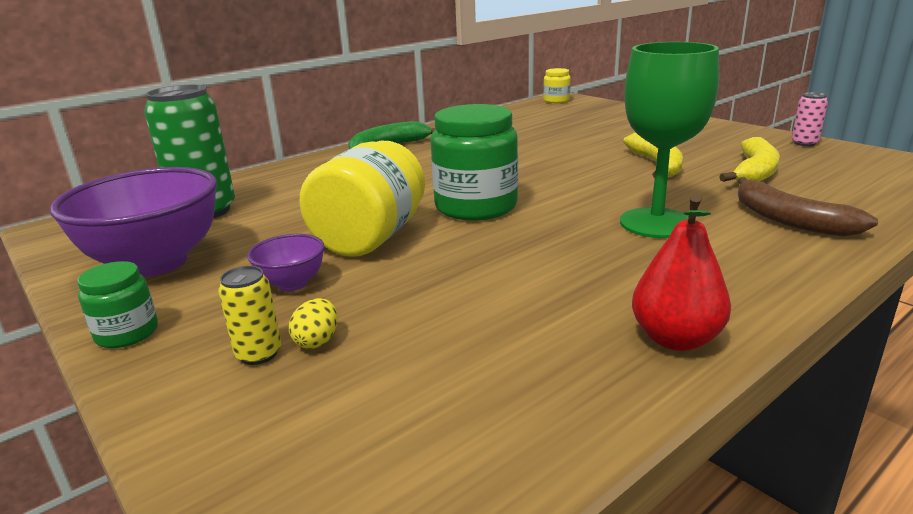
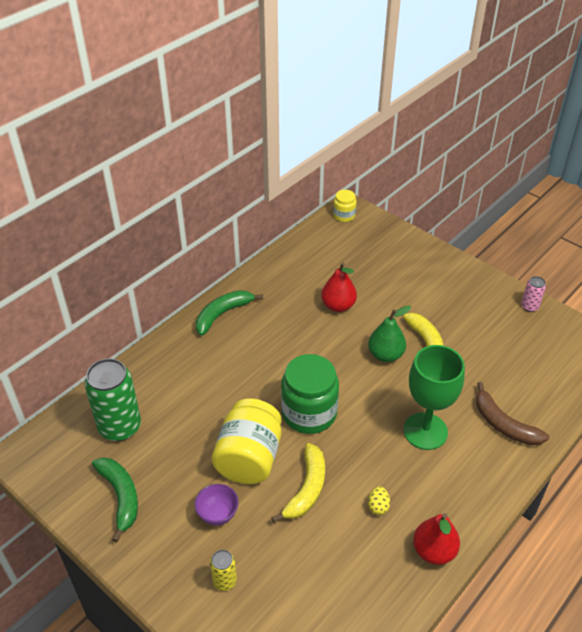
camera: 10 degrees left, 20 degrees up
purple bowl [50,167,217,277] -> green banana [92,457,138,542]
green jar [77,261,158,348] -> none
yellow egg [289,298,338,349] -> yellow egg moved to [368,486,390,515]
yellow banana [719,137,780,182] -> yellow banana moved to [271,443,325,523]
none -> red pear [321,263,357,312]
none -> green pear [368,305,411,362]

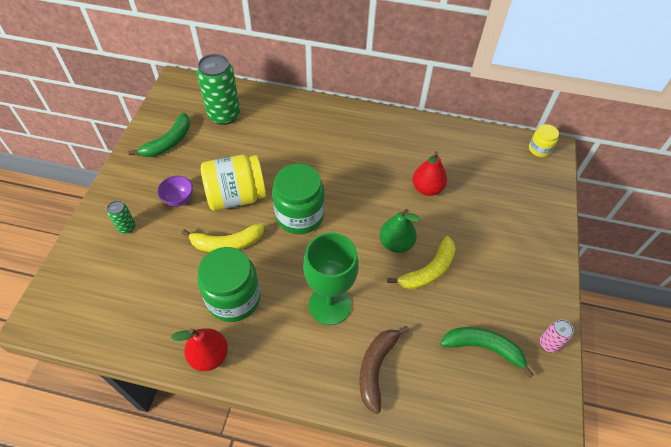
camera: 60 degrees right, 10 degrees up
green banana [196,290,263,336] -> green banana moved to [440,327,534,378]
yellow can [210,550,237,591] -> green can [107,200,136,234]
yellow egg [368,486,390,515] -> green jar [197,247,261,322]

